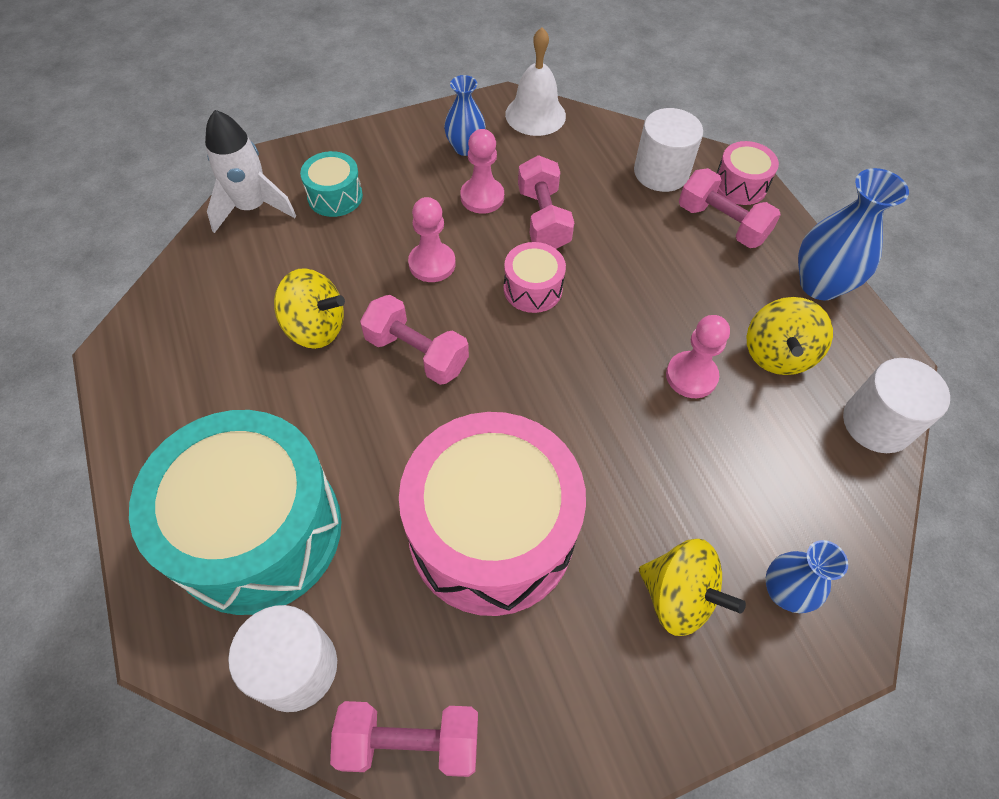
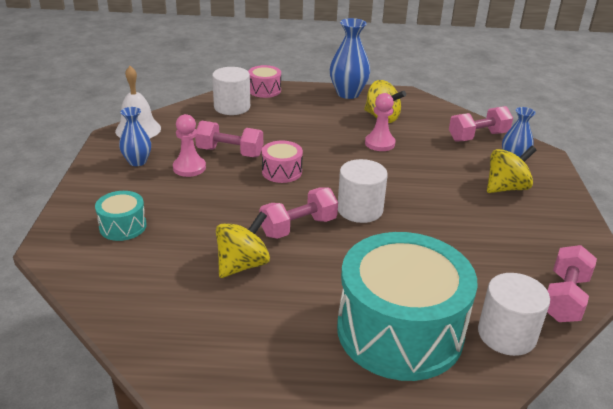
camera: 65 degrees left, 25 degrees down
white rocket [205,110,296,233] -> none
pink drum [399,412,586,616] -> none
pink pawn [408,197,456,282] -> none
pink dumbbell [679,168,781,248] -> pink dumbbell moved to [449,106,513,142]
white cylinder [843,358,950,453] -> white cylinder moved to [338,159,388,223]

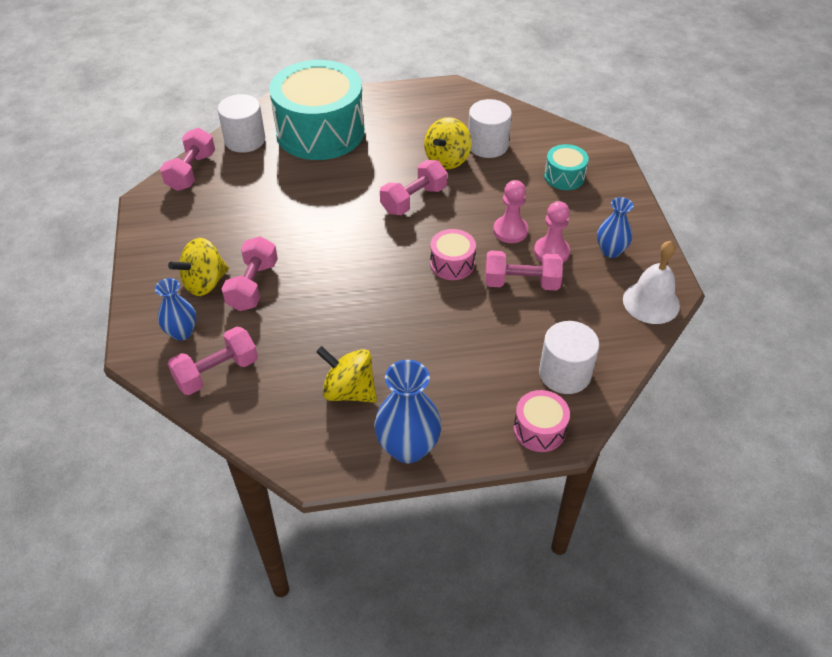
camera: 170 degrees right, 15 degrees up
white cylinder [338,159,388,223] -> white cylinder moved to [468,99,512,158]
pink pawn [365,93,395,151] -> pink pawn moved to [493,180,528,243]
none -> pink dumbbell [222,236,278,311]

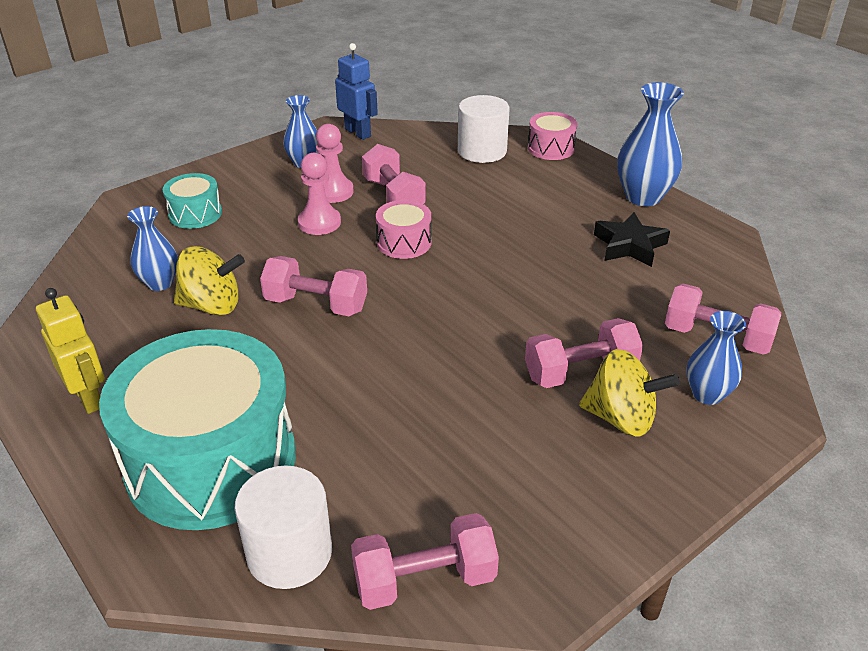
camera: 120 degrees left, 10 degrees down
yellow spinning top [316,346,377,403] -> black star [594,212,670,267]
white cylinder [468,99,512,158] -> blue vase [127,206,178,291]
white bell [623,241,680,324] -> blue robot [335,43,378,140]
none -> yellow robot [36,288,105,414]

